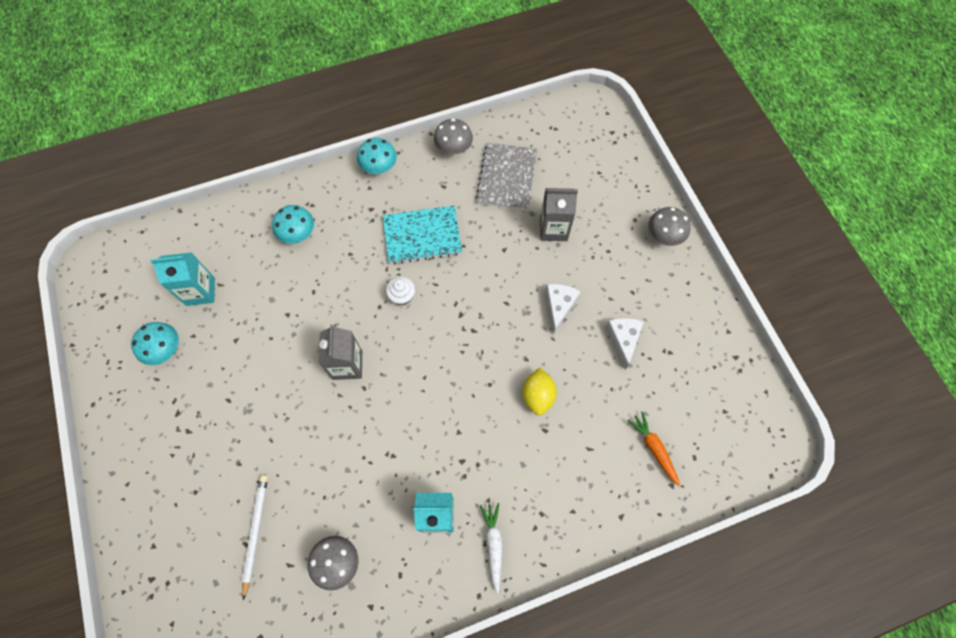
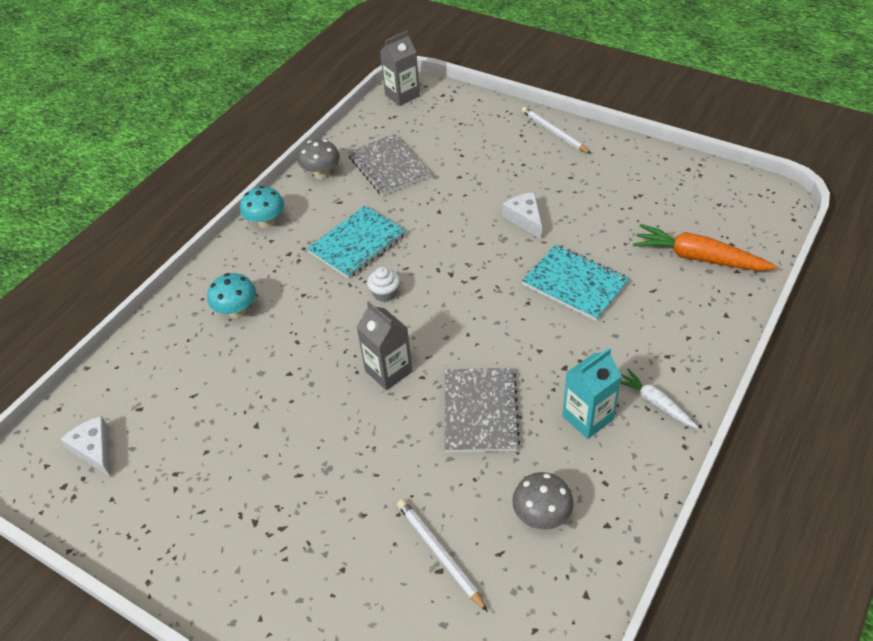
camera: 35 degrees left, 20 degrees down
turquoise mushroom [131,322,179,365] -> none
turquoise carton [150,252,215,306] -> none
yellow lemon [522,368,557,416] -> turquoise notebook [522,245,630,321]
grey carton [540,188,578,241] -> grey carton moved to [380,31,420,106]
white cheese [605,318,644,370] -> white cheese moved to [61,416,111,477]
orange carrot [627,411,681,487] -> orange carrot [633,224,777,271], size x1.70
grey mushroom [648,207,691,246] -> white pencil [521,107,591,154]
none -> grey notebook [444,368,521,453]

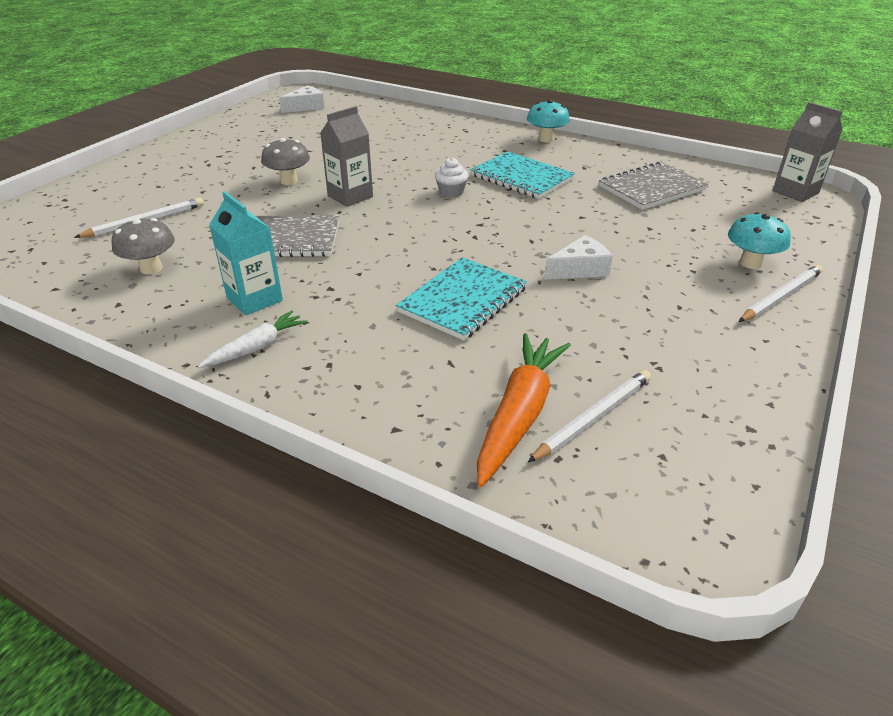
camera: 85 degrees right, 10 degrees down
turquoise mushroom [207,273,256,318] -> turquoise mushroom moved to [728,212,791,269]
grey mushroom [298,139,340,179] -> grey mushroom moved to [261,138,310,185]
none -> white pencil [528,370,651,463]

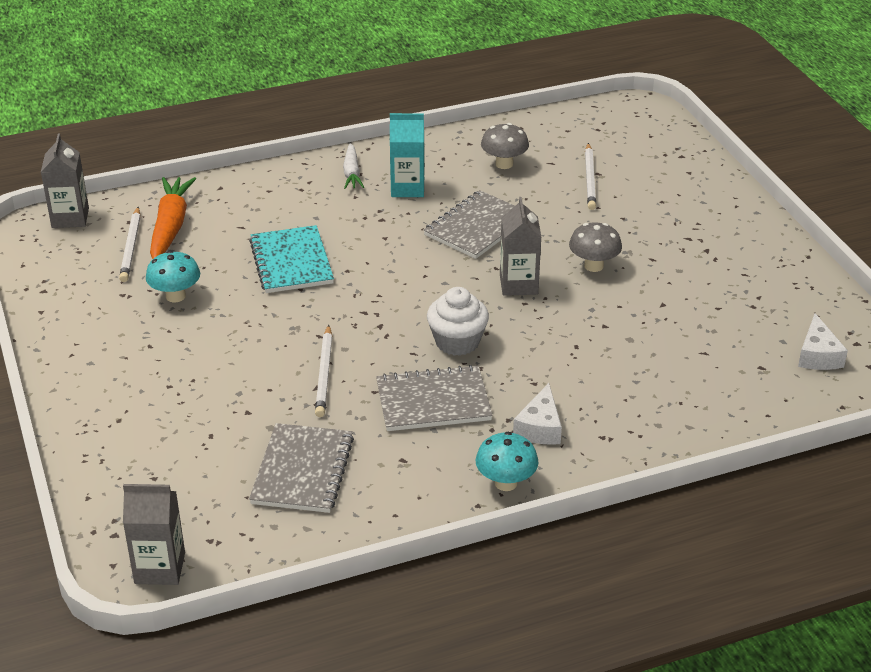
camera: 130 degrees right, 0 degrees up
white cupcake [435,158,468,198] -> white cupcake [427,287,489,356], size x1.61
turquoise notebook [471,151,575,199] -> grey notebook [376,365,493,431]
orange carrot [477,333,571,487] -> orange carrot turned 150 degrees counterclockwise [150,177,196,259]
white cheese [544,235,613,280] -> white cheese moved to [513,383,562,445]
turquoise mushroom [728,212,791,269] -> turquoise mushroom moved to [146,251,200,303]
white pencil [739,265,823,322] -> white pencil moved to [315,325,332,417]
none -> grey carton [41,133,89,228]

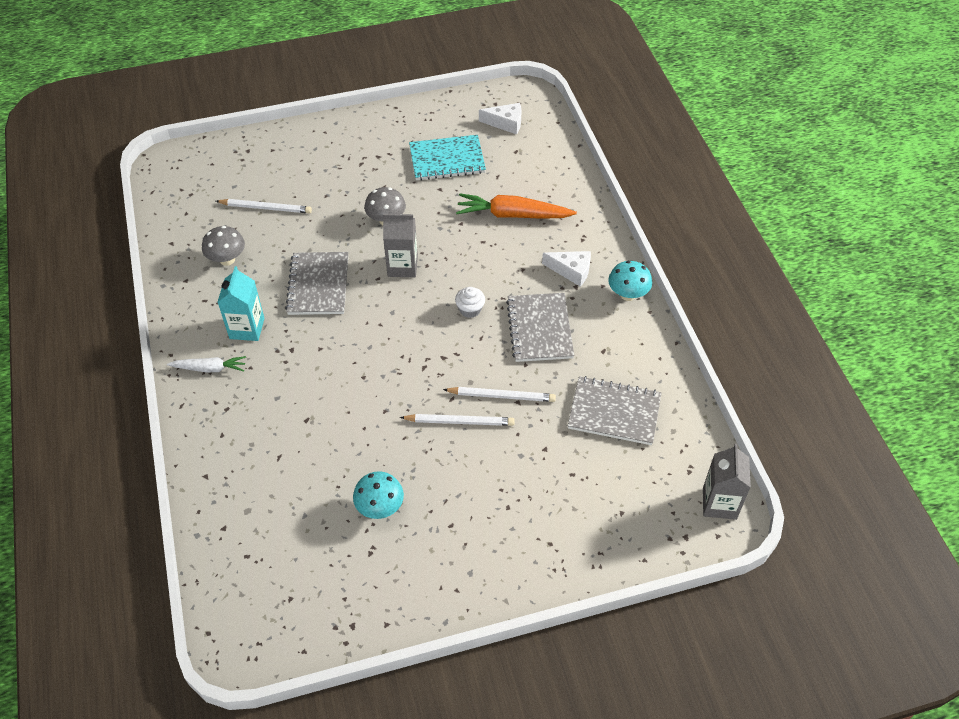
camera: 85 degrees left, 15 degrees up
grey carton [41,133,89,228] -> none
white pencil [119,207,141,282] -> white pencil moved to [400,414,515,426]
orange carrot [150,177,196,259] -> orange carrot moved to [456,193,577,219]
turquoise notebook [249,225,334,293] -> turquoise notebook moved to [409,135,486,181]
grey notebook [424,190,515,259] -> grey notebook turned 45 degrees clockwise [285,252,348,315]
white cupcake [427,287,489,356] -> white cupcake [455,287,485,318], size x0.62

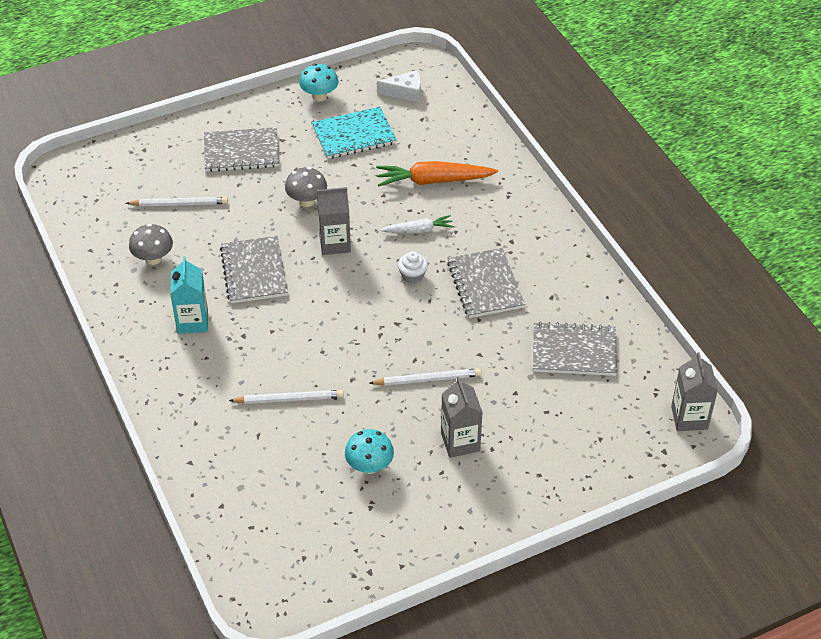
camera: 10 degrees left, 5 degrees down
white carrot [167,356,246,373] -> white carrot moved to [380,215,454,233]
white pencil [443,387,556,402] -> white pencil moved to [229,390,344,404]
white cheese [542,251,591,287] -> none
turquoise mushroom [608,261,652,301] -> turquoise mushroom moved to [299,64,339,102]
none -> grey notebook [204,127,279,172]
none -> grey carton [441,377,483,458]

